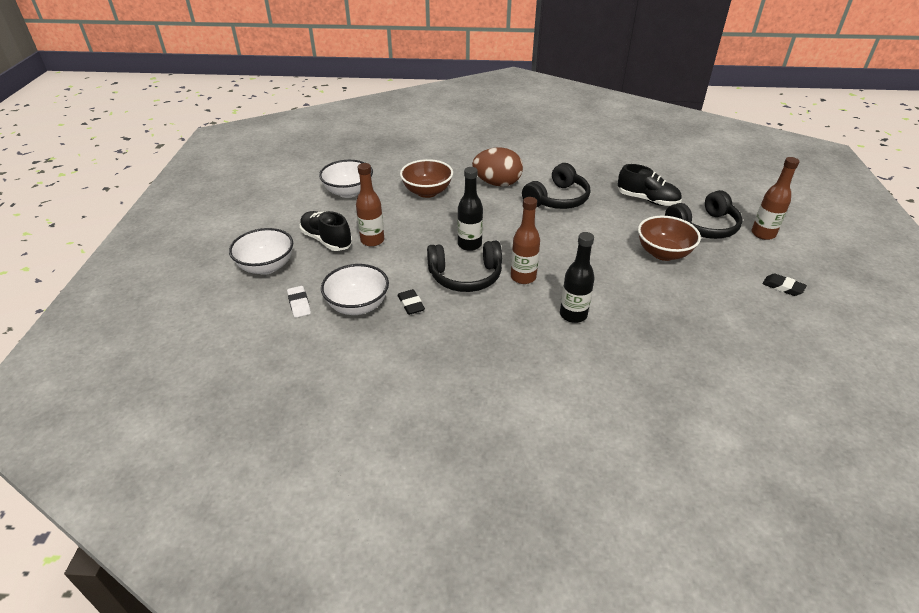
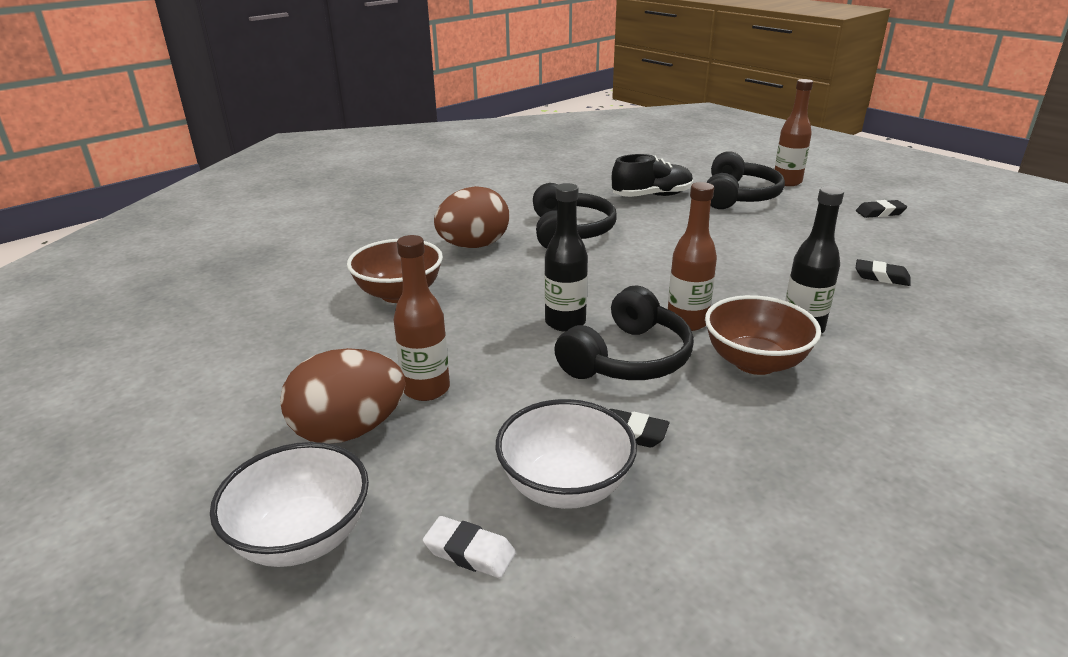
camera: 45 degrees left, 10 degrees down
black shoe [300,211,352,251] -> brown egg [280,348,406,444]
white bowl [319,160,373,198] -> none
brown bowl [638,216,701,261] -> brown bowl moved to [705,295,821,375]
none -> black eraser [856,259,911,286]

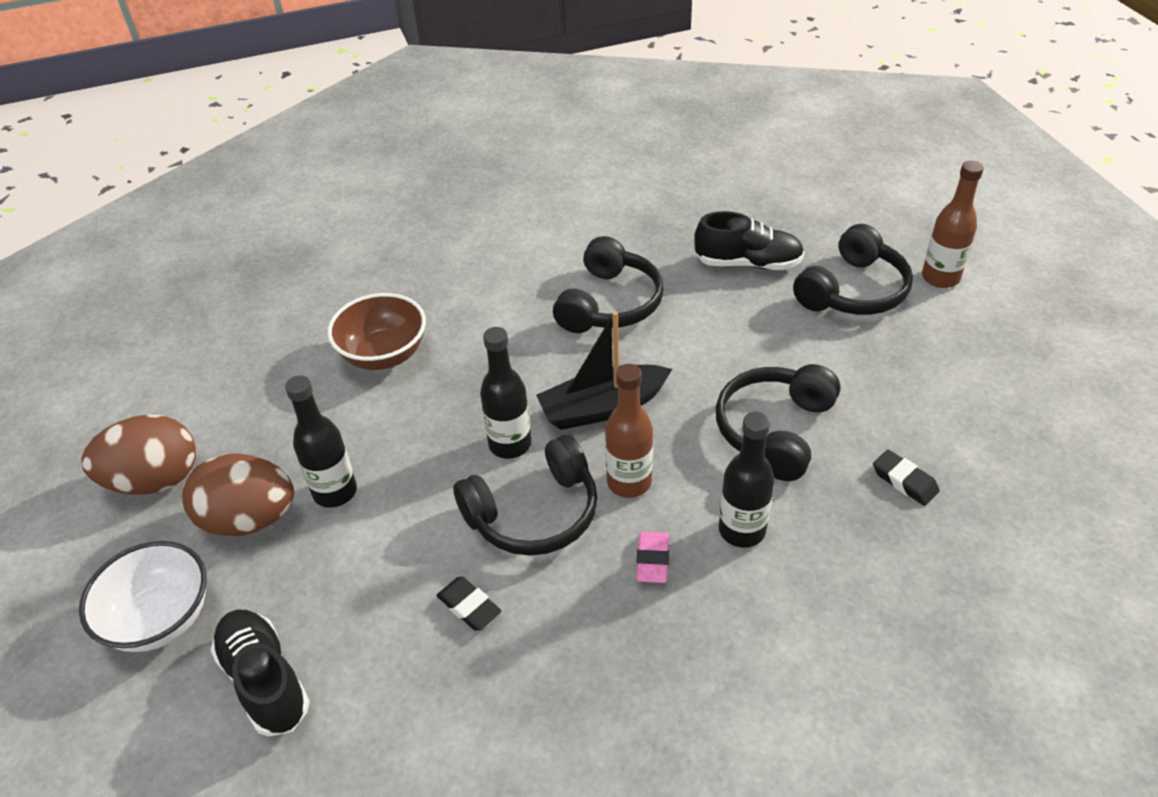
camera: 25 degrees right, 15 degrees up
brown bottle [394,235,450,401] -> black bottle [285,375,357,508]
white eraser [423,516,516,578] -> black shoe [211,610,310,736]
brown egg [434,186,510,248] -> brown egg moved to [81,414,196,495]
white bowl [496,399,637,509] -> none
brown bowl [705,295,821,375] -> pink eraser [636,531,669,583]
black eraser [856,200,907,218] -> none
none -> black boat [536,311,672,430]
none -> black headphones [716,364,841,481]

